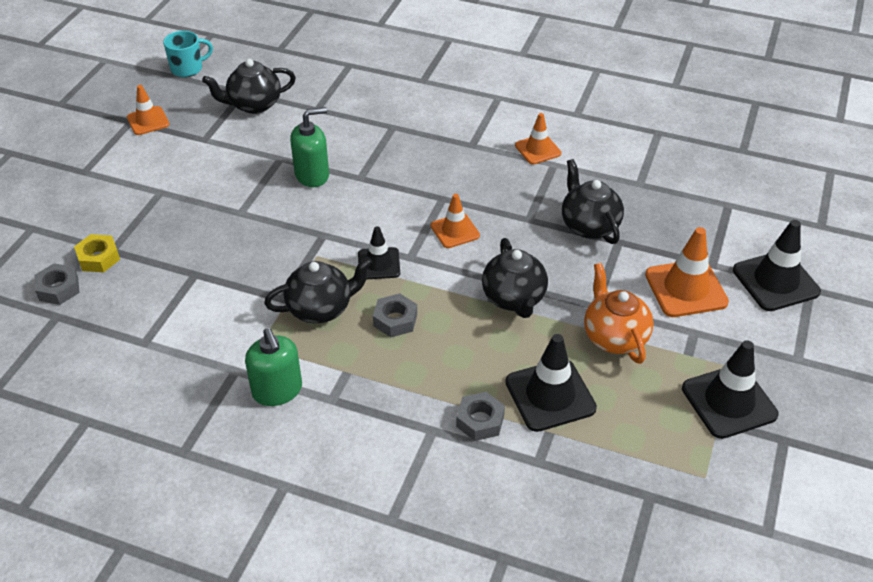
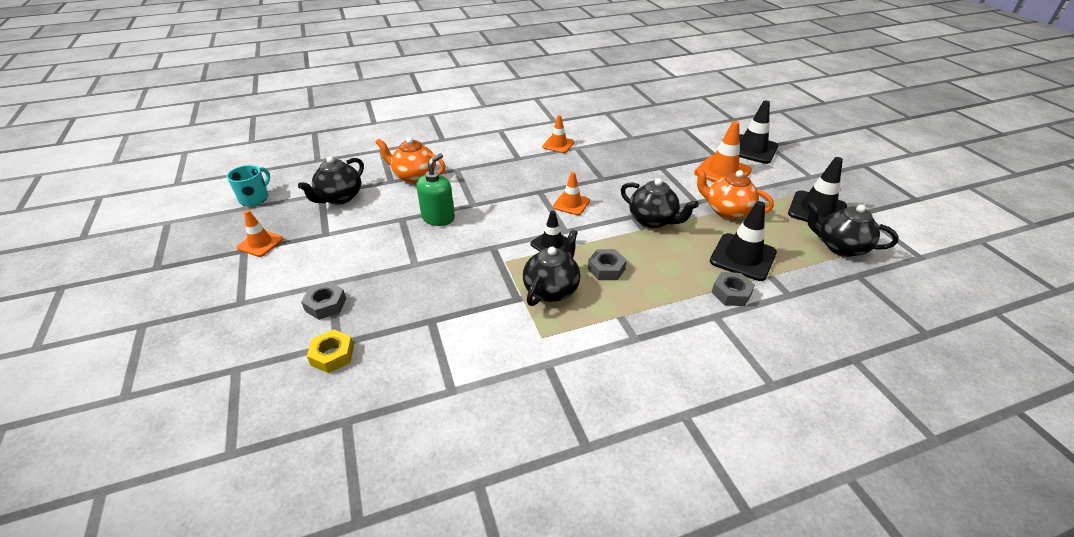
camera: 40 degrees left, 5 degrees down
grey nut [34,263,80,305] -> grey nut moved to [301,282,346,320]
green soap dispenser [245,328,302,406] -> none
black teapot [562,159,624,244] -> black teapot moved to [806,201,899,257]
none -> orange teapot [375,137,446,184]

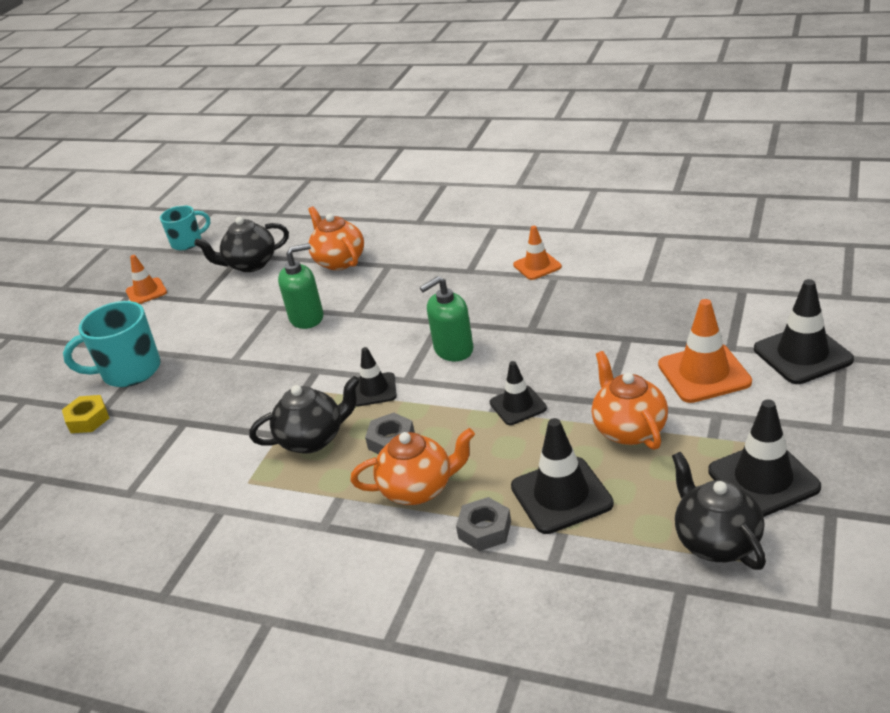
camera: 45 degrees right, 5 degrees down
grey nut [301,282,346,320] -> turquoise mug [63,301,161,387]
orange traffic cone [553,172,590,215] -> green soap dispenser [420,276,474,361]
black teapot [621,178,699,228] -> black traffic cone [490,361,547,425]
none -> orange teapot [350,428,475,505]

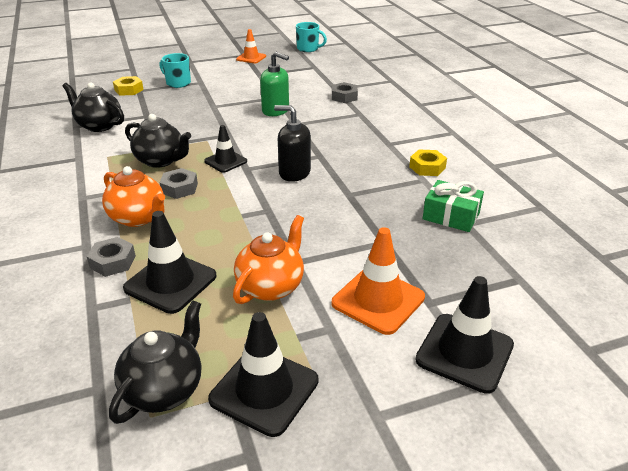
camera: 45 degrees right, 0 degrees up
turquoise mug [63,301,161,387] -> turquoise mug [160,53,191,88], size x0.63
black teapot [194,217,289,272] -> black teapot moved to [62,82,124,132]
orange teapot [308,206,364,270] -> grey nut [332,82,358,103]
green soap dispenser [420,276,474,361] -> black soap dispenser [274,105,311,182]
black traffic cone [490,361,547,425] -> none
orange traffic cone [513,226,562,280] -> yellow nut [409,149,447,176]
none -> green gift [423,180,484,232]

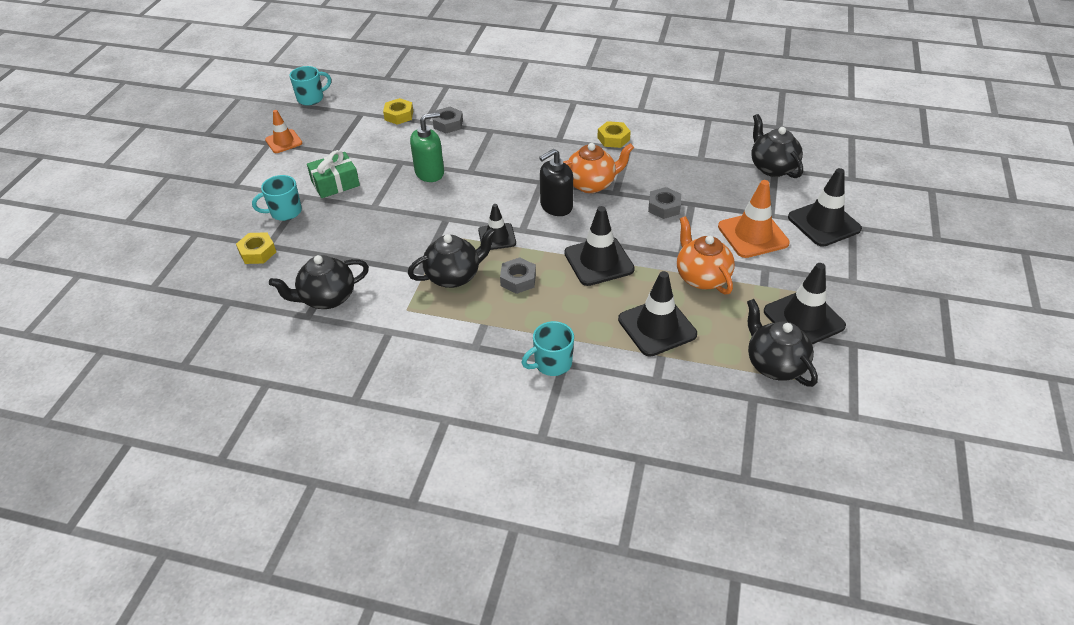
camera: 55 degrees left, 10 degrees up
grey nut [87,237,136,277] -> grey nut moved to [648,187,681,219]
orange teapot [102,166,165,227] -> orange teapot moved to [563,143,634,193]
green gift [423,180,484,232] -> green gift moved to [307,150,360,198]
none -> yellow nut [383,98,413,125]
none -> turquoise mug [521,321,574,376]
none -> black traffic cone [564,206,635,286]
none -> black teapot [751,114,803,178]

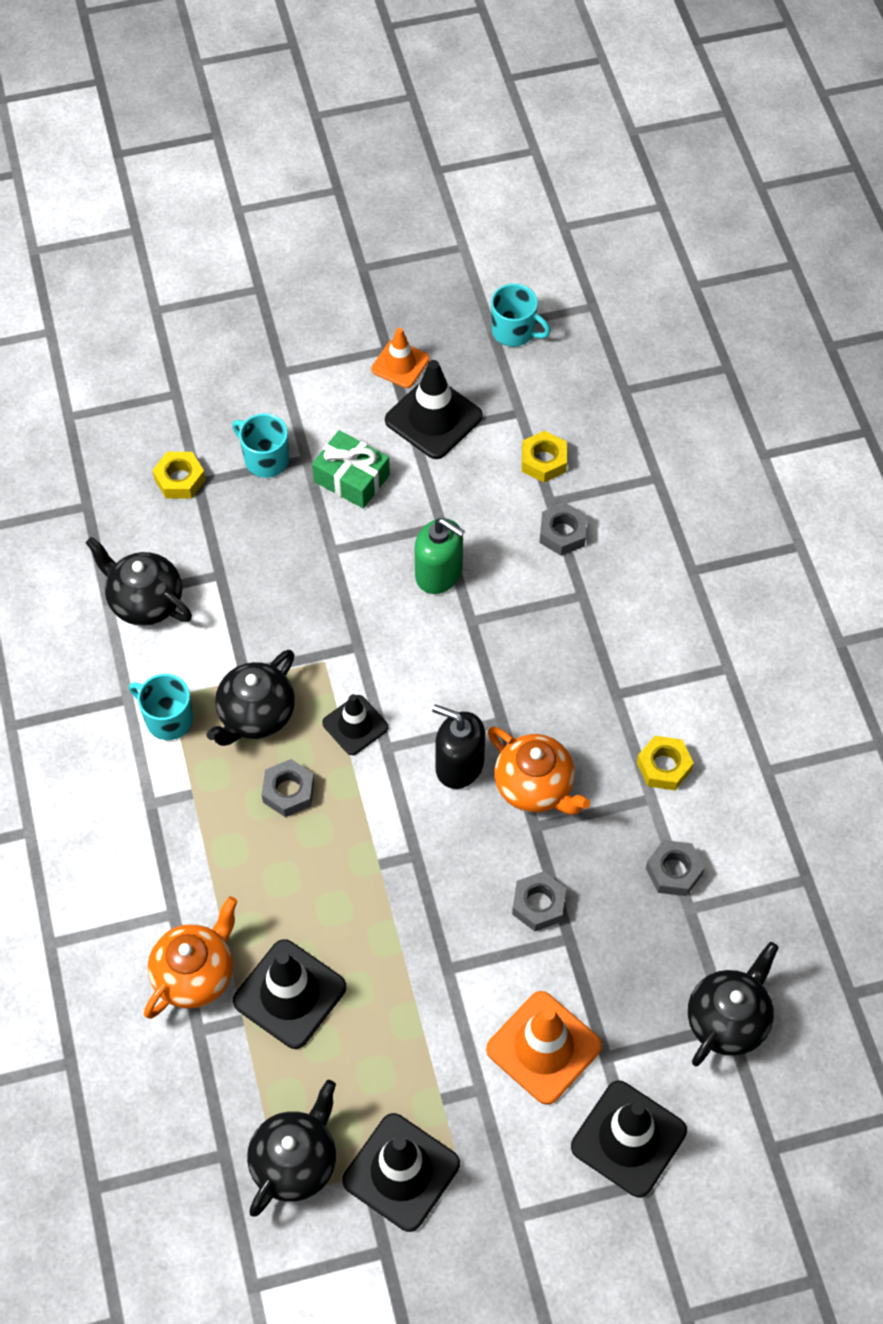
camera: 60 degrees right, 15 degrees up
black teapot [408,228,496,288] -> black teapot turned 90 degrees clockwise [207,650,295,746]
turquoise mug [521,321,574,376] -> turquoise mug moved to [129,674,193,740]
black traffic cone [564,206,635,286] -> black traffic cone moved to [385,360,483,459]
orange teapot [677,216,735,295] -> orange teapot moved to [144,896,237,1019]
none -> grey nut [646,840,704,896]

